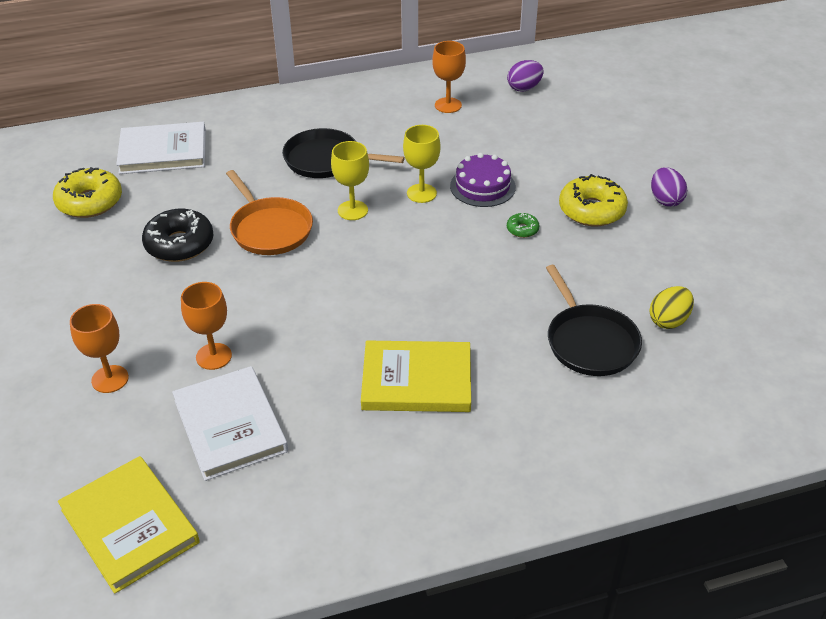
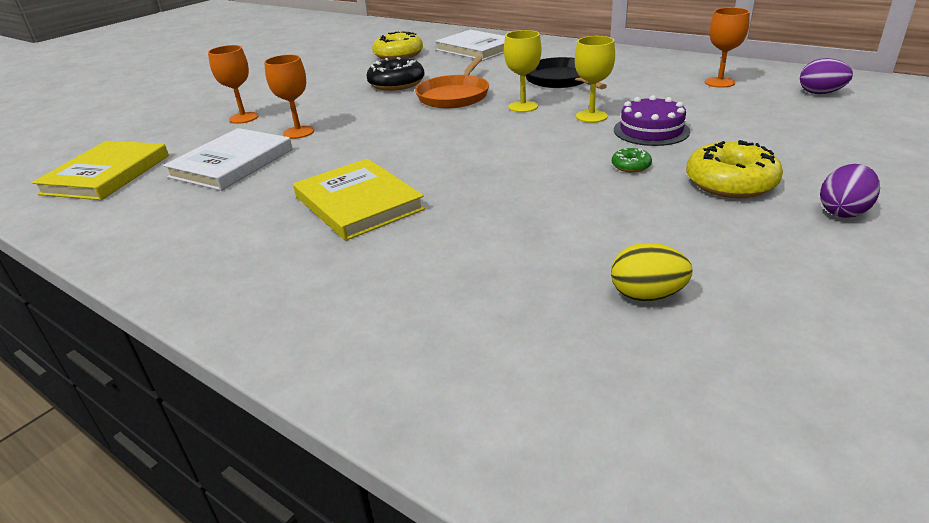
camera: 55 degrees right, 10 degrees down
black pan [546,265,642,376] -> none

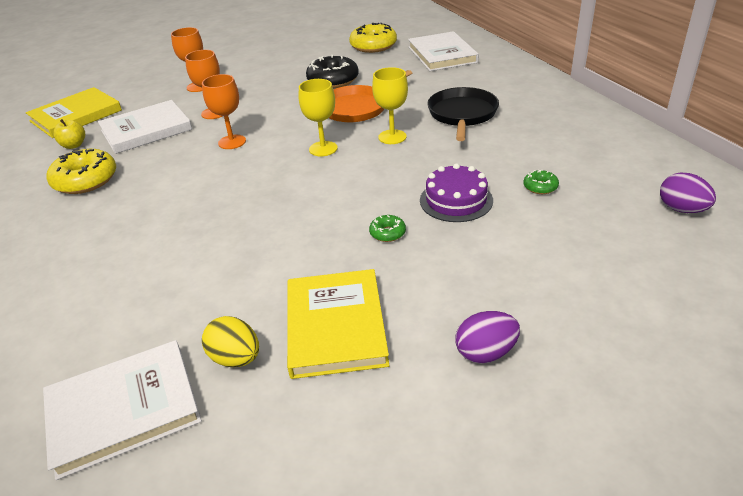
camera: 30 degrees right, 5 degrees up
yellow book [293,158,425,241] -> yellow book moved to [287,269,390,379]
yellow goblet [575,36,615,123] -> yellow goblet moved to [299,79,338,156]
yellow donut [686,140,783,198] -> yellow donut moved to [46,149,116,194]
orange goblet [705,8,750,88] -> orange goblet moved to [202,74,246,149]
none -> white book [43,340,202,480]
none -> yellow apple [53,119,85,149]
none -> green donut [524,170,559,194]

